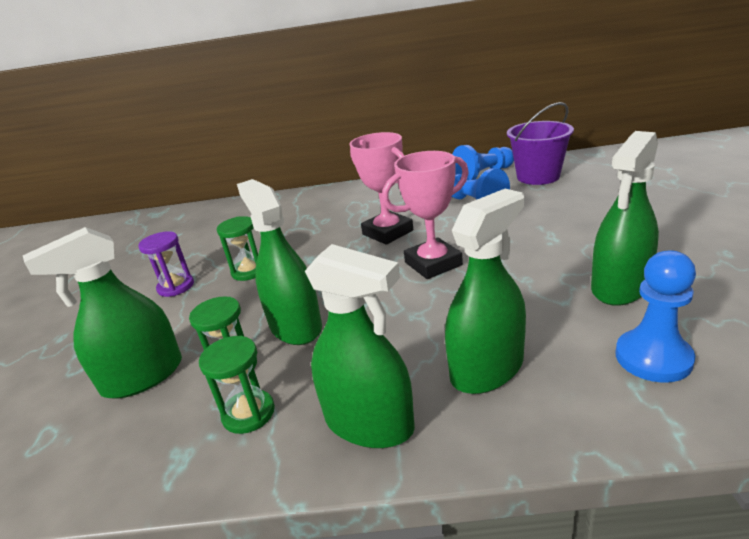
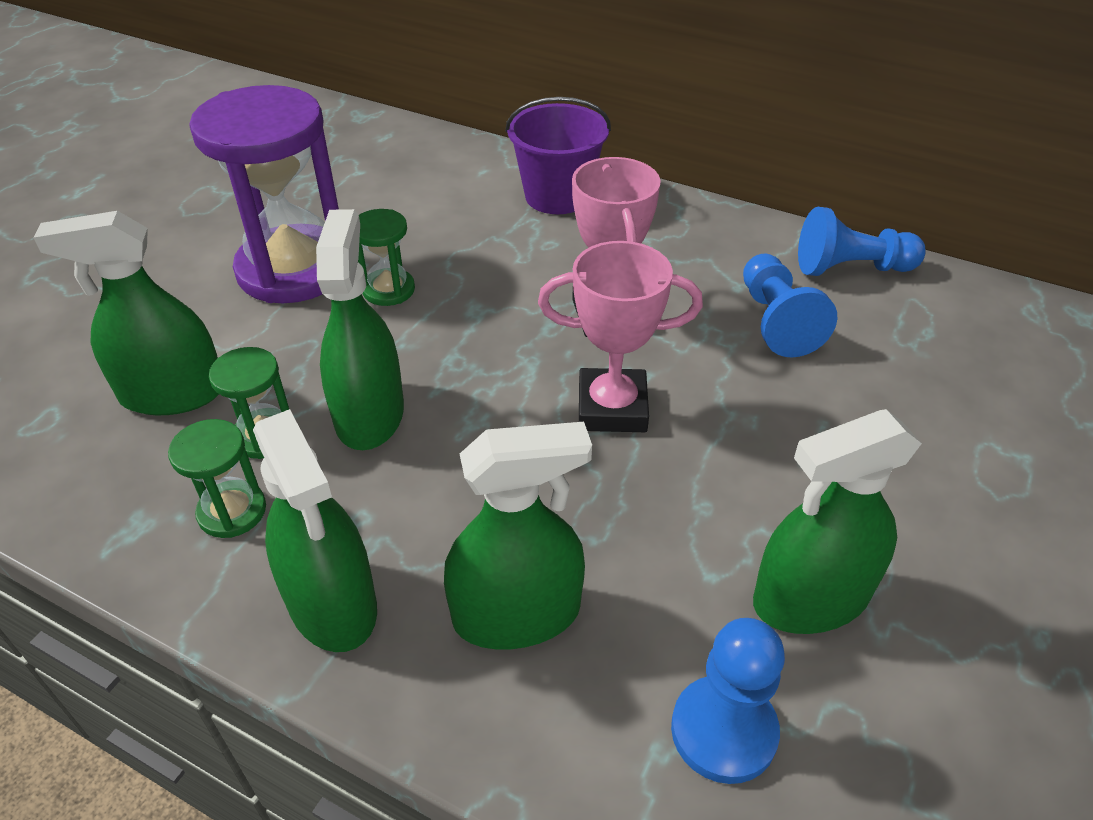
camera: 25 degrees right, 15 degrees up
purple hourglass [138,231,194,297] -> purple hourglass [189,85,339,303], size x2.19
purple bucket [507,102,574,185] -> purple bucket moved to [505,97,611,214]

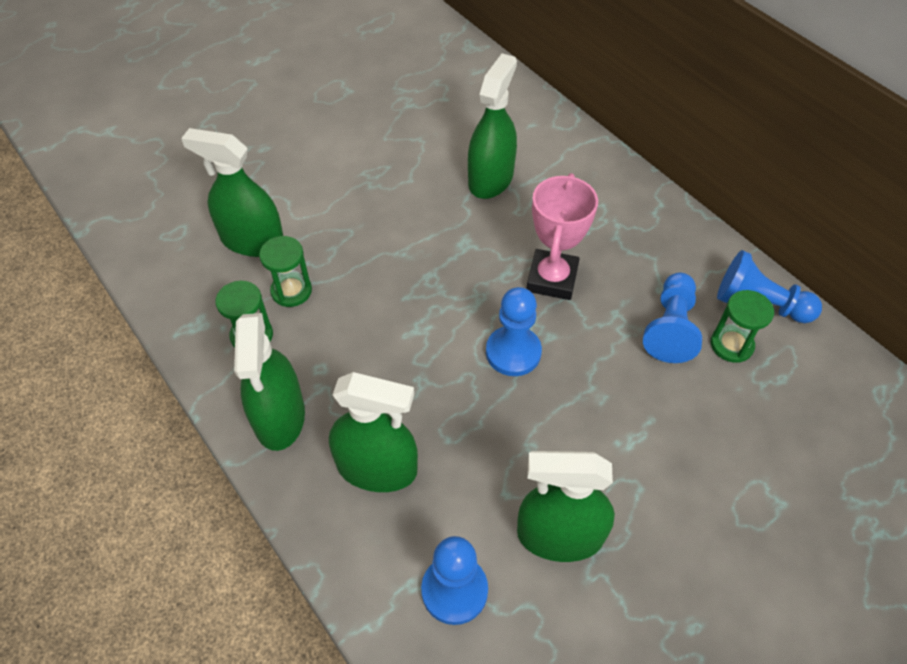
camera: 25 degrees right, 10 degrees up
purple hourglass [189,85,339,303] -> none
green spray bottle [316,209,404,450] -> green spray bottle moved to [468,53,517,199]
green hourglass [358,209,415,306] -> green hourglass moved to [711,290,774,363]
purple bucket [505,97,611,214] -> none
pink trophy [538,241,703,432] -> blue pawn [486,287,542,376]

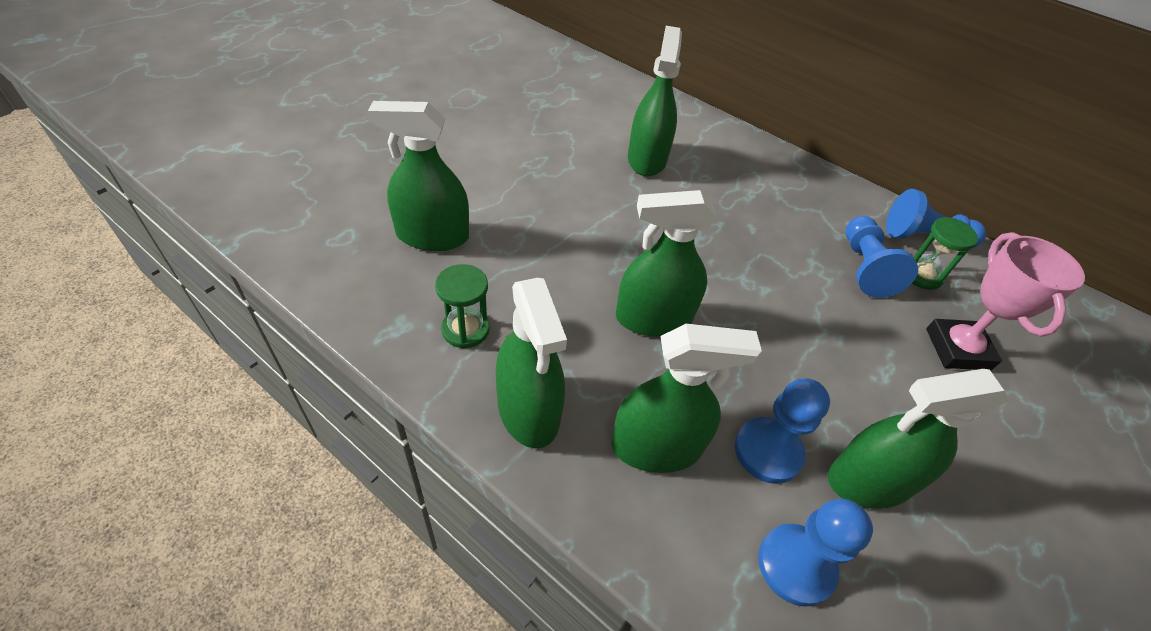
camera: 20 degrees left, 5 degrees down
green hourglass [259,236,312,307] -> none
blue pawn [486,287,542,376] -> blue pawn moved to [735,378,830,484]
pink trophy [526,173,598,300] -> pink trophy moved to [926,232,1085,371]
none -> green spray bottle [616,190,717,336]

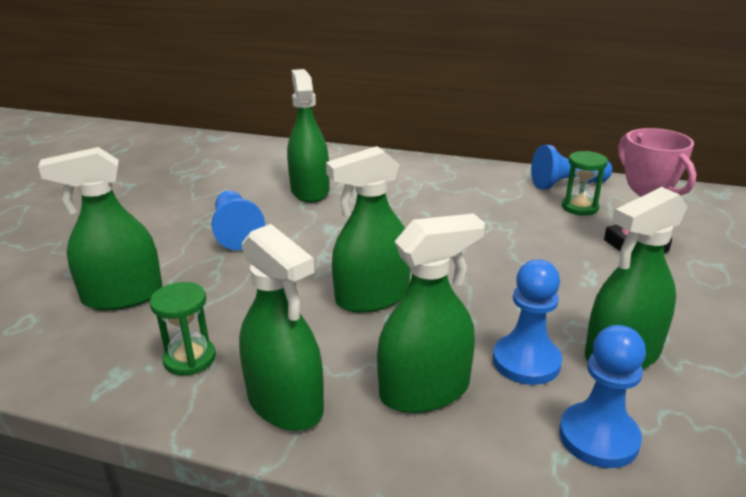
camera: 15 degrees left, 20 degrees down
blue pawn [846,216,918,298] -> blue pawn moved to [212,191,265,250]

